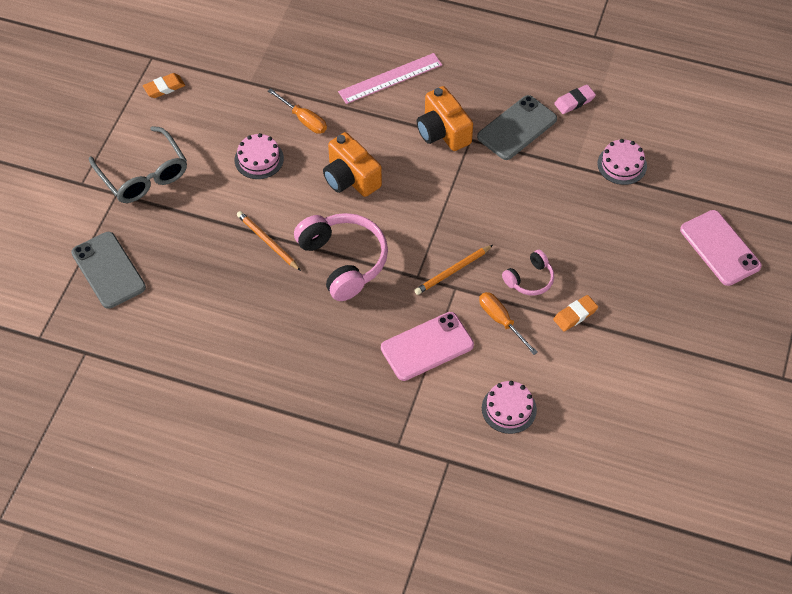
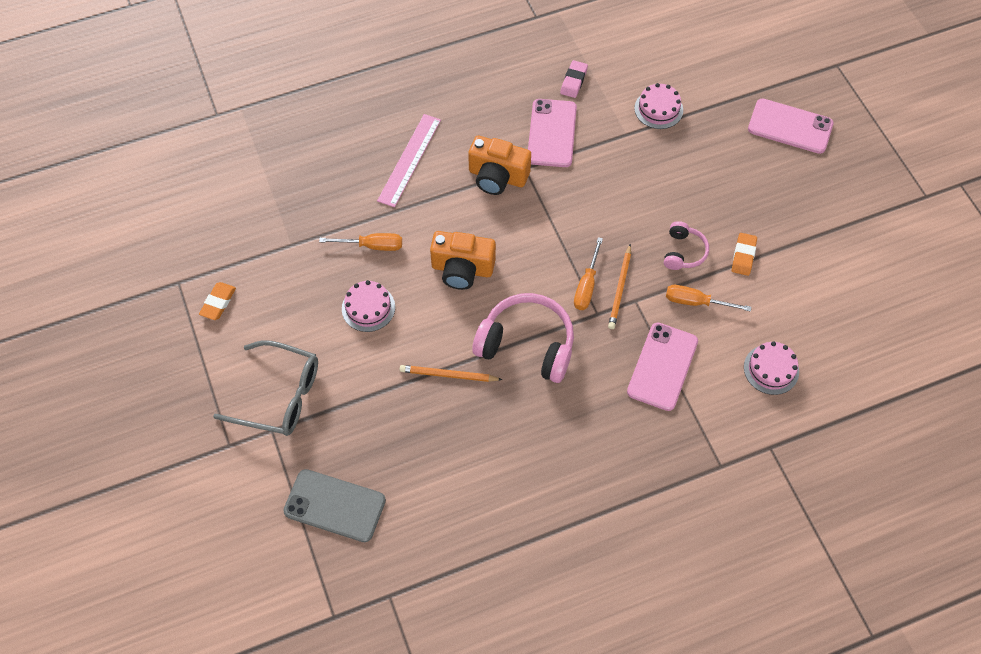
camera: 40 degrees left, 5 degrees up
grey phone [477,95,557,160] -> pink phone [528,99,577,167]
none -> orange screwdriver [574,237,603,310]

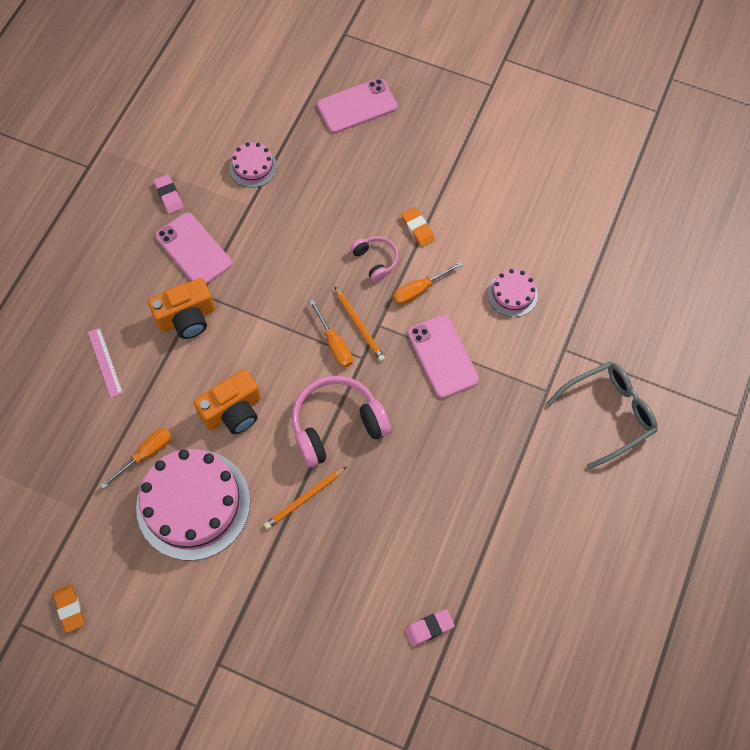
camera: 45 degrees left, 5 degrees up
grey glasses [213,341,318,436] -> grey glasses moved to [546,362,658,469]
grey phone [283,469,386,542] -> none
pink cake [342,280,395,332] -> pink cake [136,449,250,561], size x2.09
pink ruler [377,114,441,207] -> pink ruler [88,328,123,398], size x0.66
none -> pink eraser [405,609,455,646]

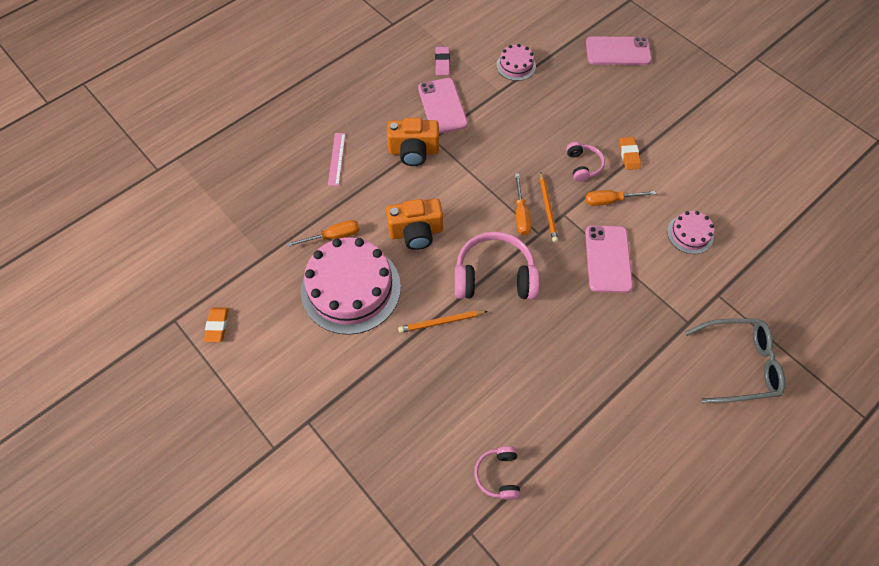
camera: 25 degrees right, 5 degrees down
pink eraser [405,609,455,646] -> pink headphones [474,446,520,500]

